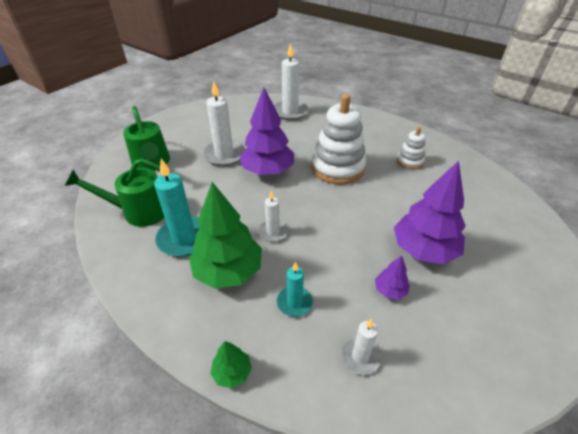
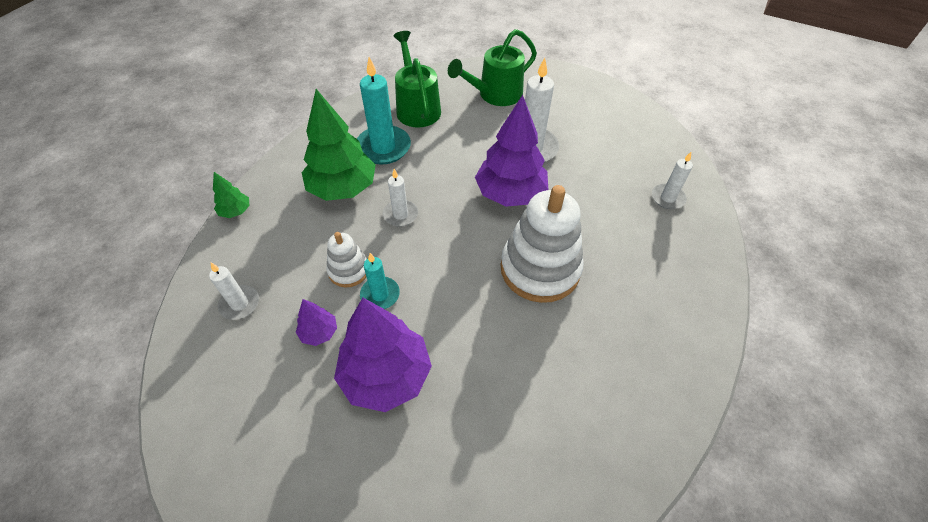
camera: 80 degrees right, 10 degrees up
white candle [274,43,309,120] -> white candle [652,152,693,209], size x0.57
turquoise candle [277,262,313,317] -> turquoise candle moved to [360,253,400,309]
white stacking toy [396,127,425,170] -> white stacking toy moved to [326,232,367,288]

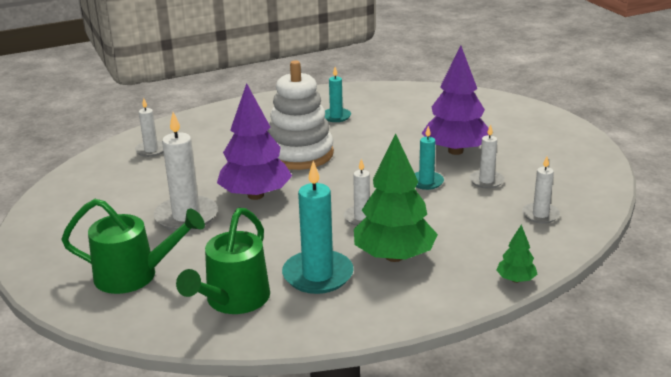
camera: 140 degrees left, 25 degrees down
purple tree [296,299,337,346] -> white candle [469,124,504,189]
white stacking toy [326,232,367,288] -> none
none -> turquoise candle [325,67,351,122]

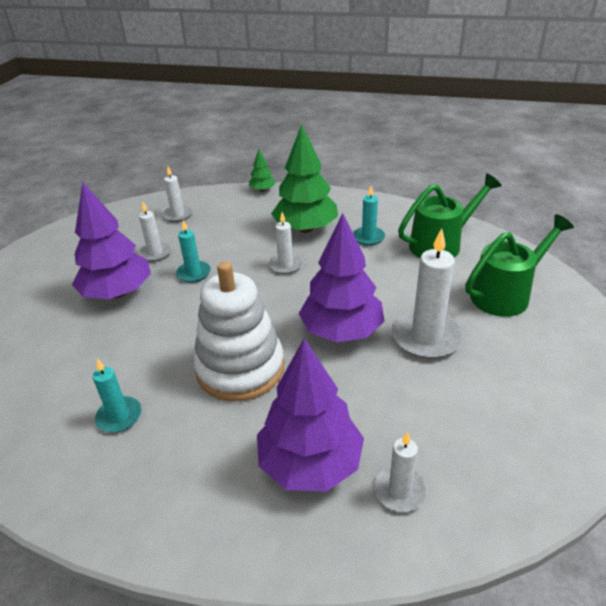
camera: 140 degrees left, 10 degrees up
green watering can [61,199,205,294] -> green watering can turned 105 degrees clockwise [465,214,574,317]
turquoise candle [282,161,354,294] -> turquoise candle [353,186,385,246], size x0.57
none -> purple tree [257,339,364,492]

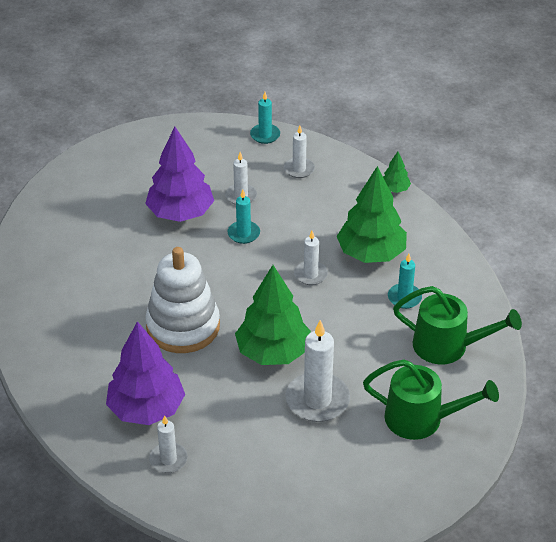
camera: 45 degrees right, 5 degrees up
turquoise candle [93,359,141,433] -> turquoise candle moved to [250,92,280,144]
purple tree [299,213,384,342] -> green tree [235,265,311,365]

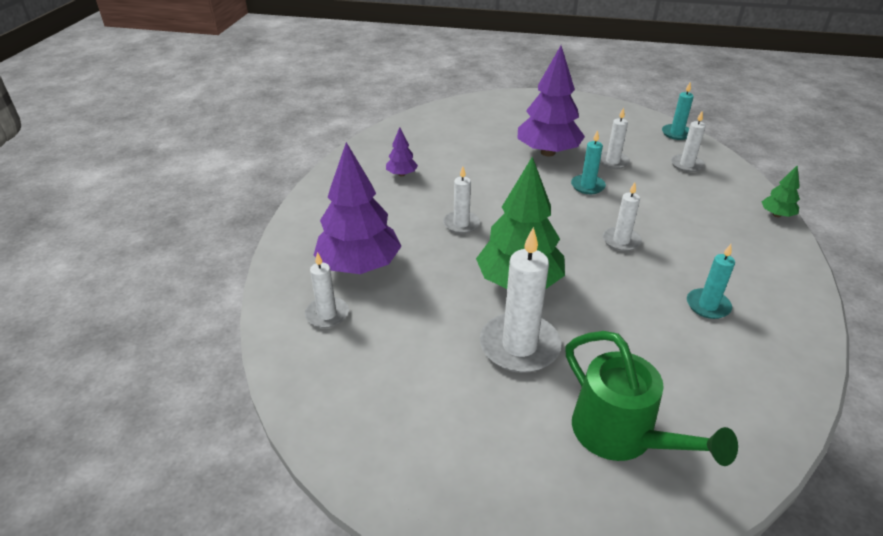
camera: 40 degrees right, 5 degrees down
white stacking toy [145,247,220,353] -> white candle [443,166,480,234]
green tree [337,166,407,263] -> none
green watering can [393,286,522,364] -> none
none -> purple tree [386,127,418,176]

